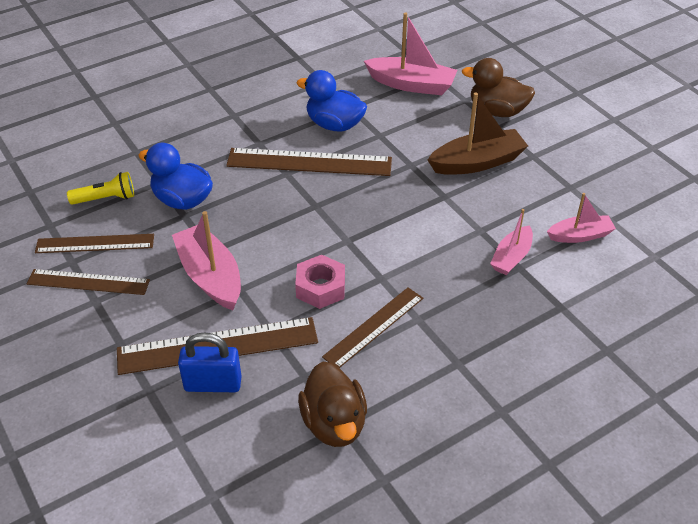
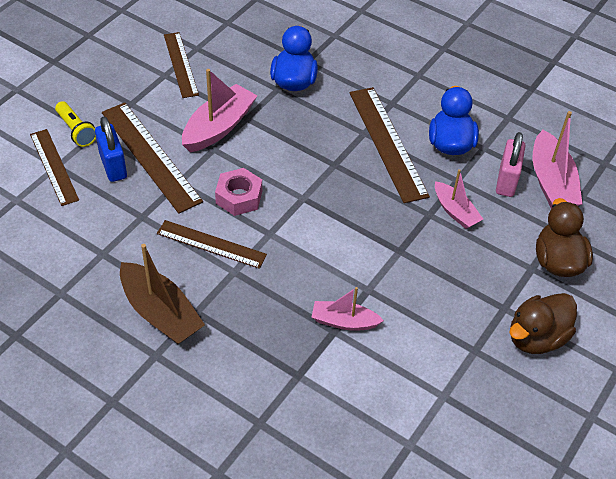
camera: 65 degrees right, 5 degrees up
brown ruler [35,234,154,253] -> brown ruler moved to [30,129,79,206]
yellow flashlight [67,172,134,205] -> yellow flashlight moved to [55,101,96,147]
brown duck [298,361,367,447] -> brown duck moved to [509,293,577,354]
brown boat [428,93,528,175] -> brown boat moved to [120,244,205,344]
pink boat [547,193,616,243] -> pink boat moved to [435,169,483,229]
none -> pink padlock [496,132,525,197]

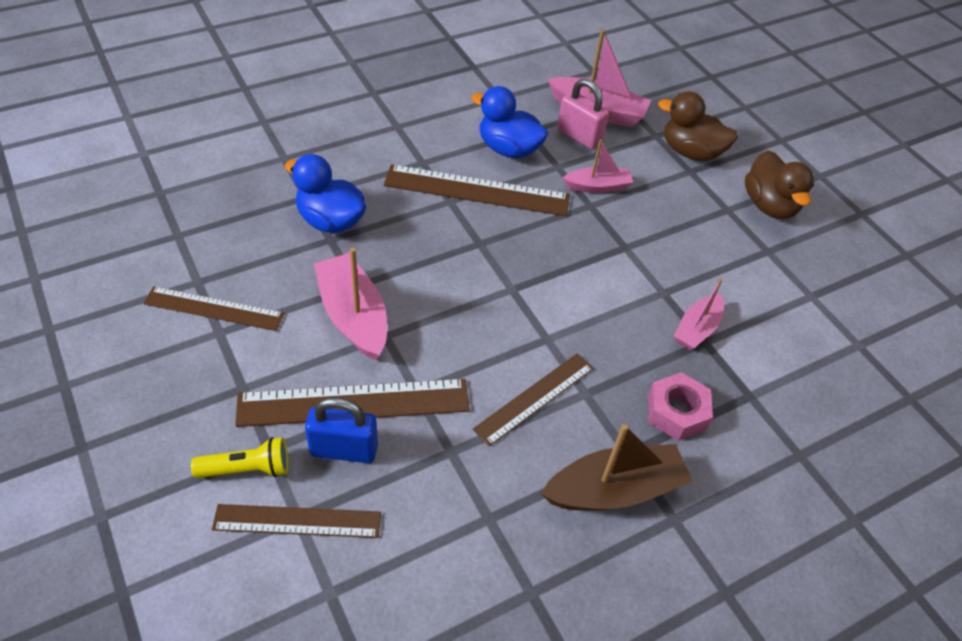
camera: 65 degrees left, 0 degrees up
pink nut [215,168,262,216] -> pink nut moved to [648,372,713,441]

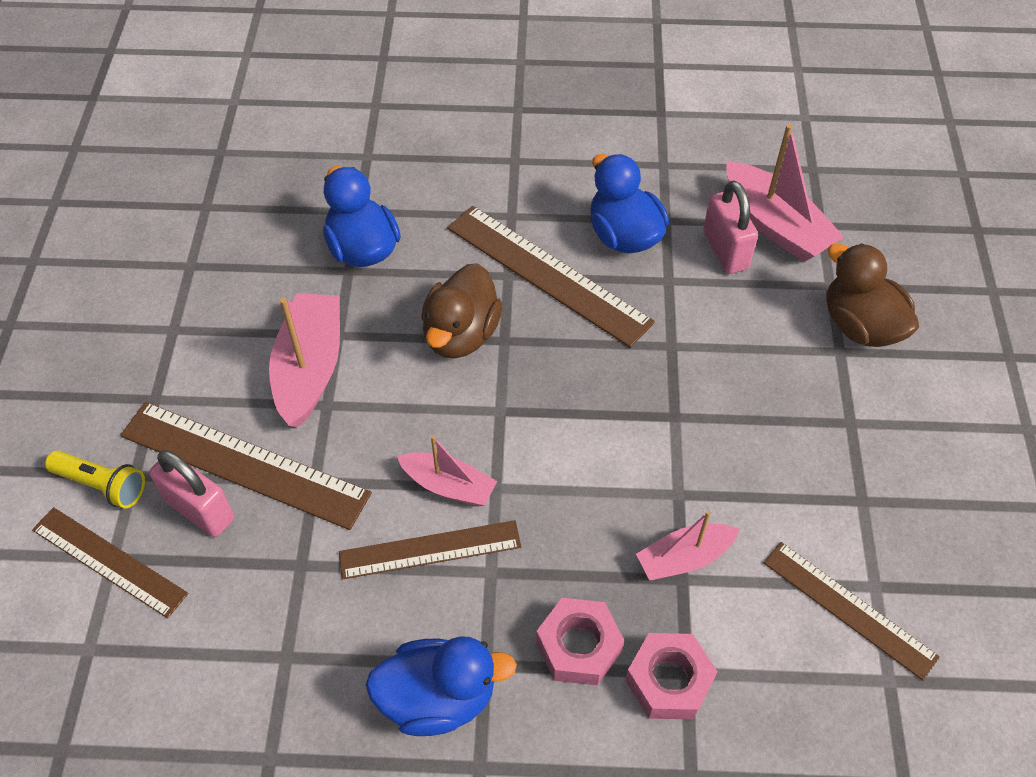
camera: 35 degrees right, 5 degrees up
brown ruler [143,286,284,331] -> brown ruler moved to [764,542,940,681]
blue padlock [305,397,378,463] -> pink padlock [149,450,234,537]
brown boat [541,424,693,511] -> blue duck [366,636,517,736]
pink boat [563,139,633,193] -> pink boat moved to [397,435,497,506]
brown duck [745,151,814,219] -> brown duck moved to [421,263,503,359]
none -> pink nut [625,633,718,720]

